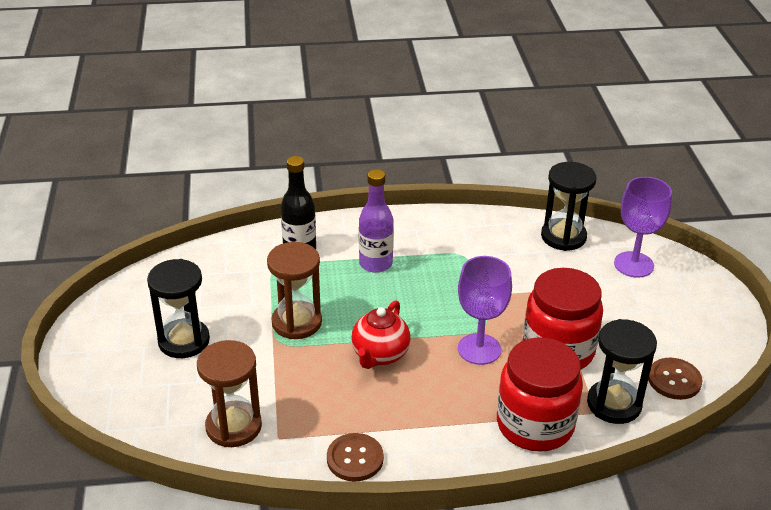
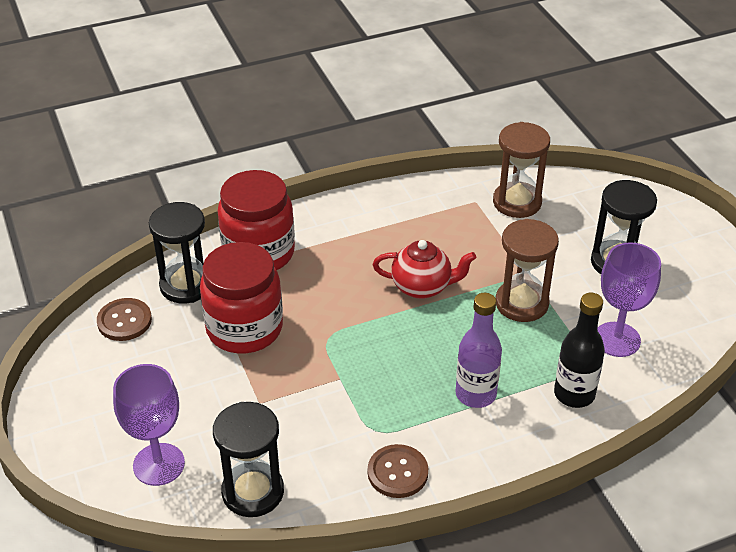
camera: 165 degrees right, 5 degrees up
brown button [327,433,384,481] -> brown button moved to [368,444,428,498]
red teapot [351,300,410,369] -> red teapot turned 90 degrees clockwise [373,240,476,299]
purple goblet [458,256,512,365] -> purple goblet moved to [597,242,661,357]

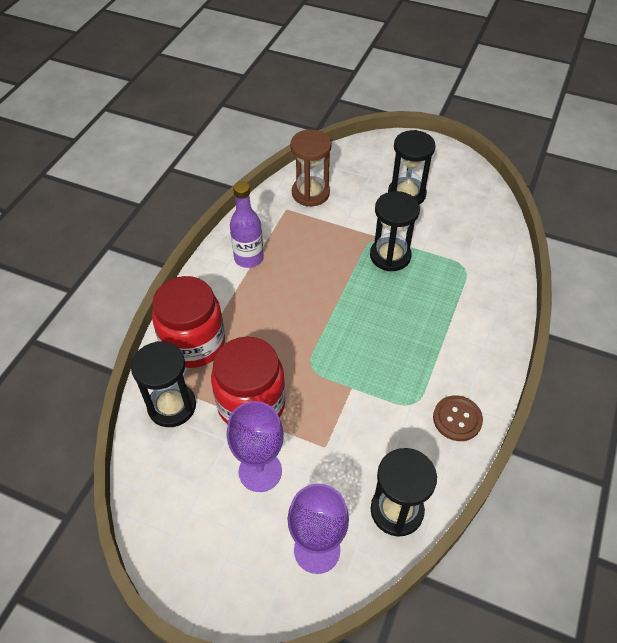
camera: 45 degrees left, 10 degrees up
brown button [97,298,152,341] -> none
red teapot [373,240,476,299] -> none
purple bottle [456,293,502,408] -> purple bottle moved to [230,181,264,268]
brown hourglass [496,219,559,322] -> black hourglass [370,191,420,271]
black bottle [554,292,605,408] -> none
purple goblet [597,242,661,357] -> purple goblet moved to [227,401,284,492]

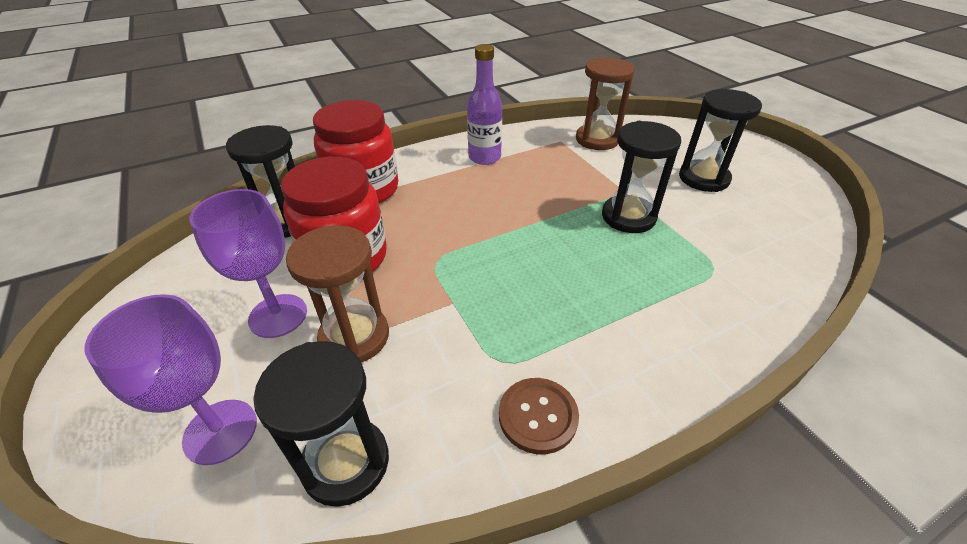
camera: 40 degrees right, 10 degrees down
none -> brown hourglass [286,225,389,362]

